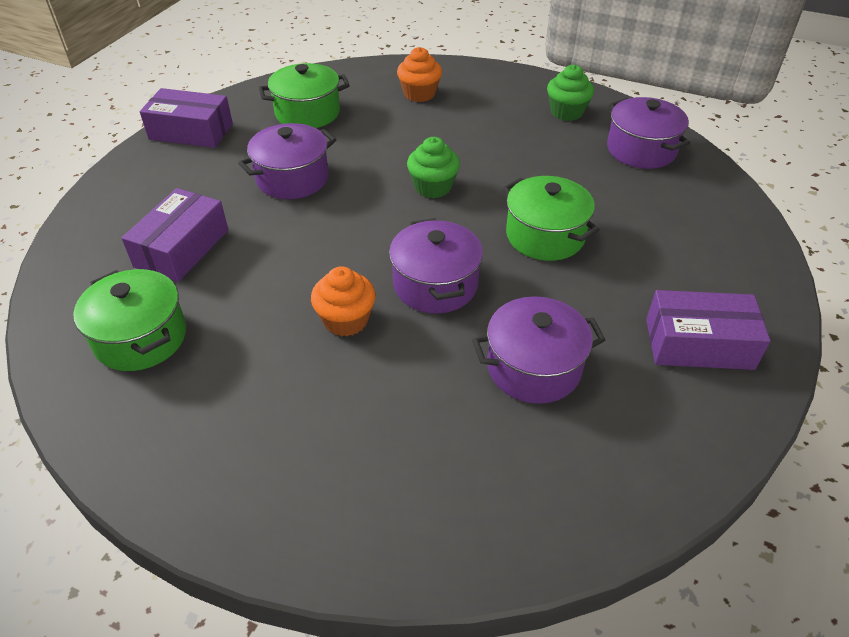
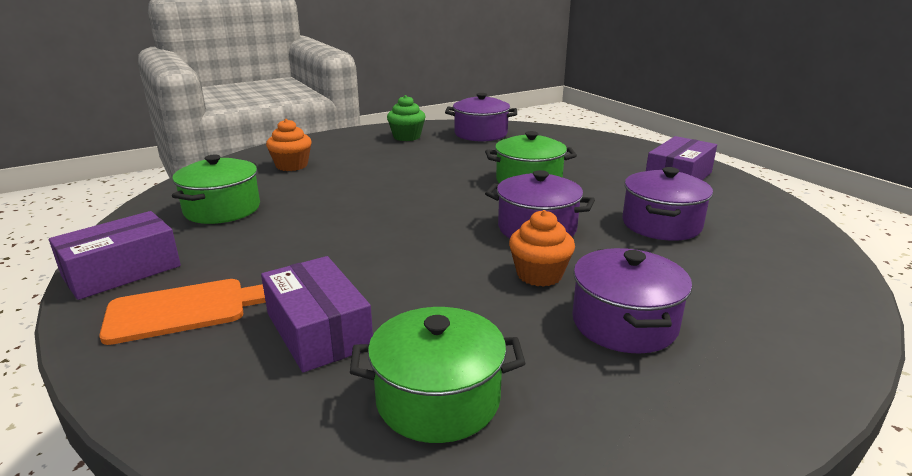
camera: 55 degrees left, 20 degrees down
purple pot [238,123,336,199] -> purple pot moved to [572,248,692,353]
green cupcake [407,137,460,198] -> none
none -> orange cutting board [99,279,266,345]

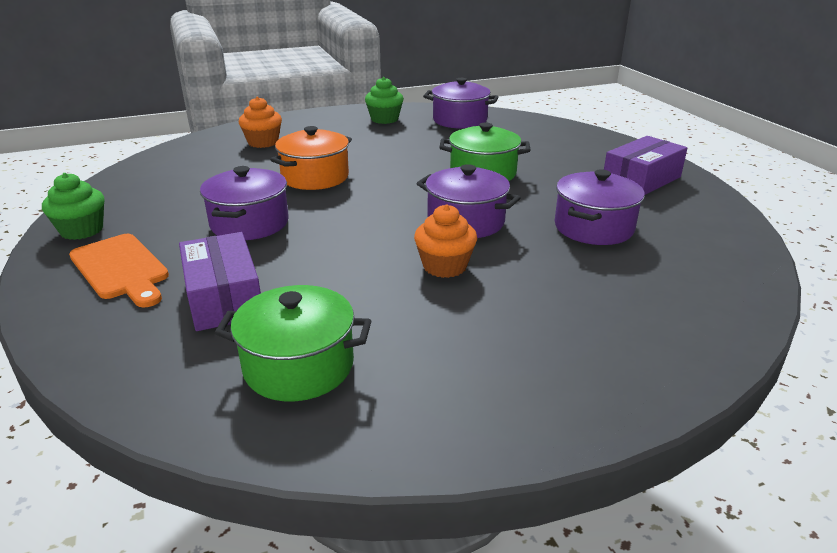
camera: 10 degrees right, 5 degrees up
purple box [49,211,181,300] -> green cupcake [42,173,104,240]
orange cutting board [99,279,266,345] -> orange cutting board turned 60 degrees clockwise [69,234,169,307]
green pot [172,154,260,224] -> none
purple pot [572,248,692,353] -> purple pot moved to [200,166,289,240]
none -> orange pot [270,126,352,190]

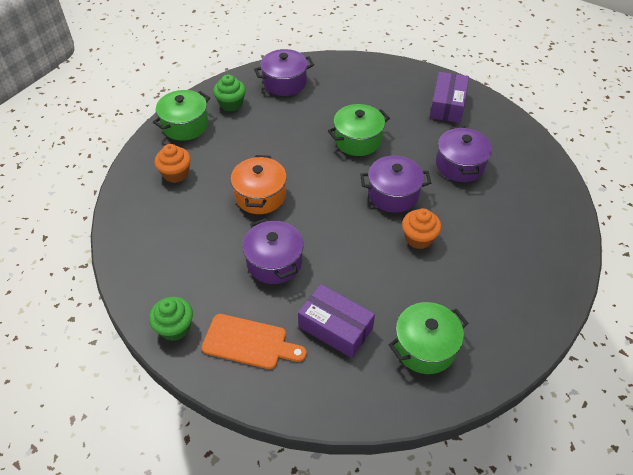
camera: 35 degrees left, 20 degrees up
none -> green pot [153,90,210,141]

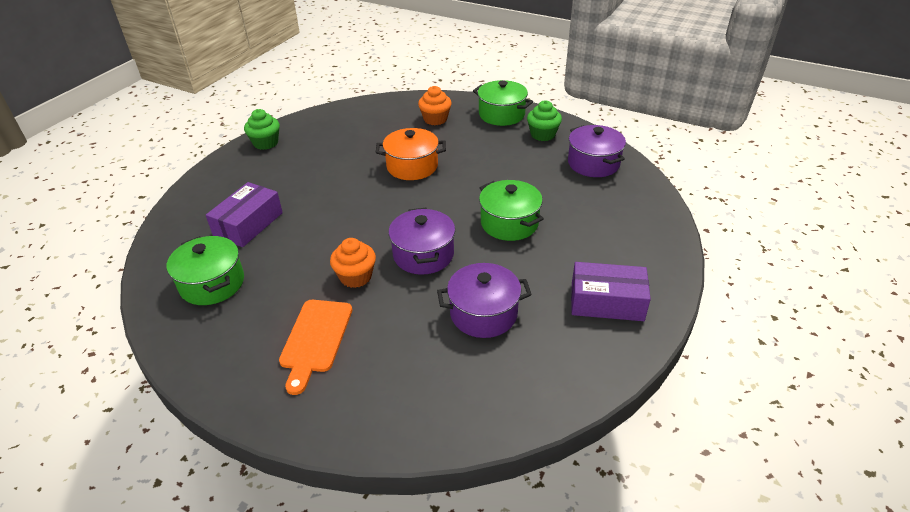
camera: 85 degrees right, 10 degrees down
orange cutting board [202,314,307,369] -> orange cutting board moved to [279,300,352,395]
purple pot [242,218,304,284] -> none

